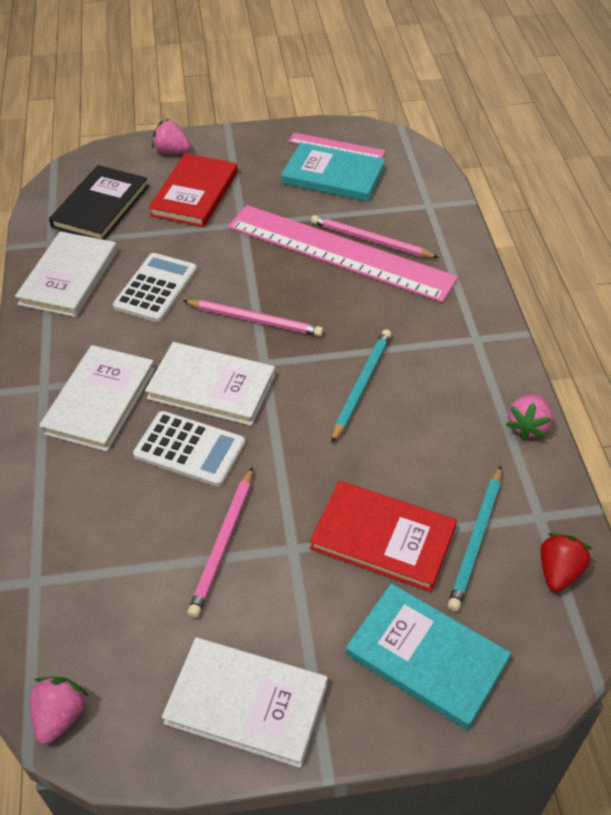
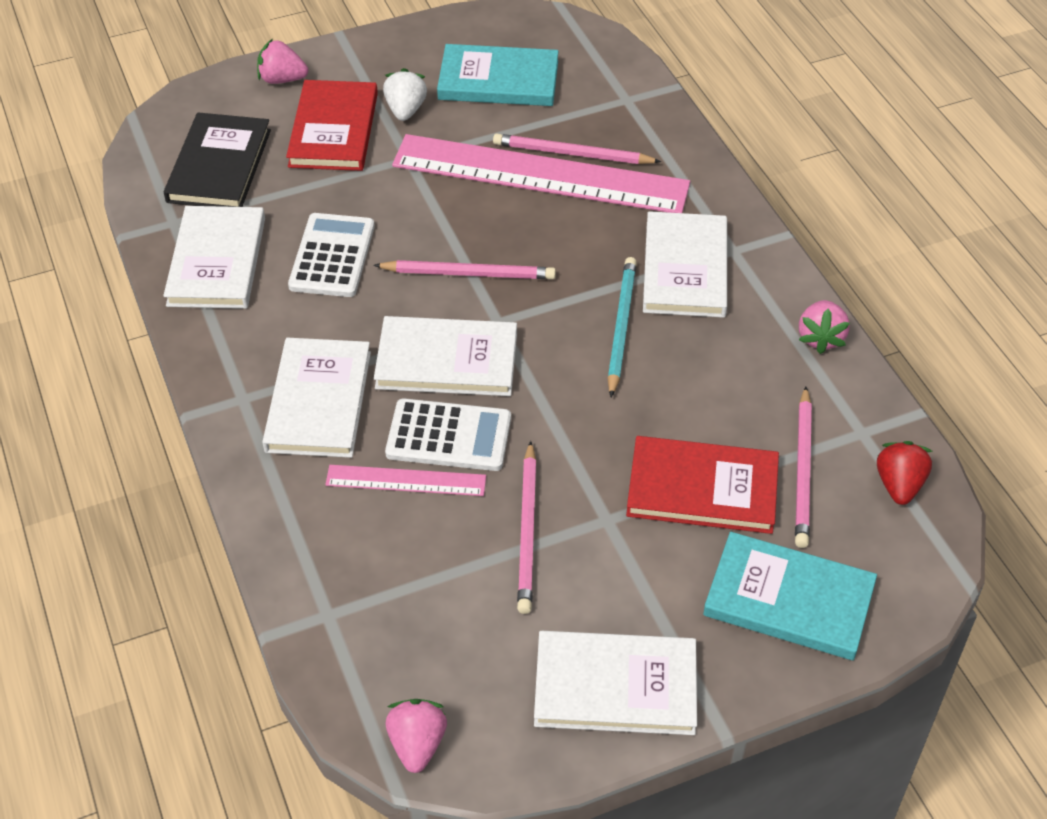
camera: 15 degrees left, 0 degrees up
pink ruler [289,133,386,159] -> pink ruler moved to [325,465,486,496]
turquoise pencil [448,466,502,612] -> pink pencil [795,386,812,548]
none -> white strawberry [383,68,427,121]
none -> white book [643,211,727,318]

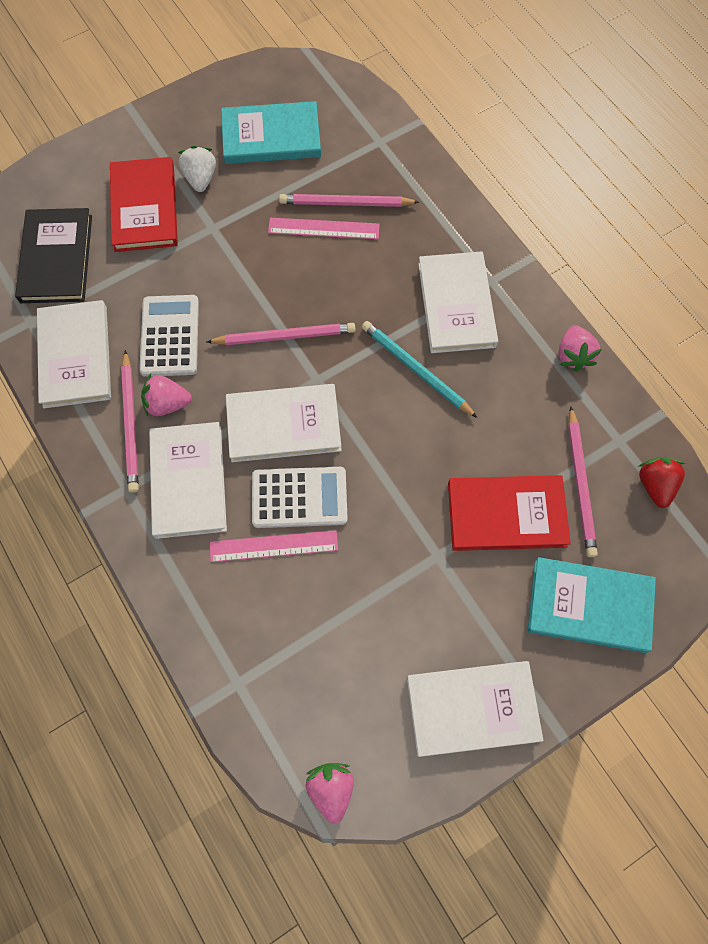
camera: 10 degrees left, 20 degrees up
pink strawberry [257,39,308,84] -> pink strawberry moved to [141,373,192,417]
pink ruler [392,134,690,213] -> pink ruler [268,218,380,239], size x0.45
pink pencil [517,441,537,614] -> pink pencil moved to [121,350,139,493]
turquoise pencil [607,257,637,397] -> turquoise pencil turned 45 degrees counterclockwise [362,321,478,418]

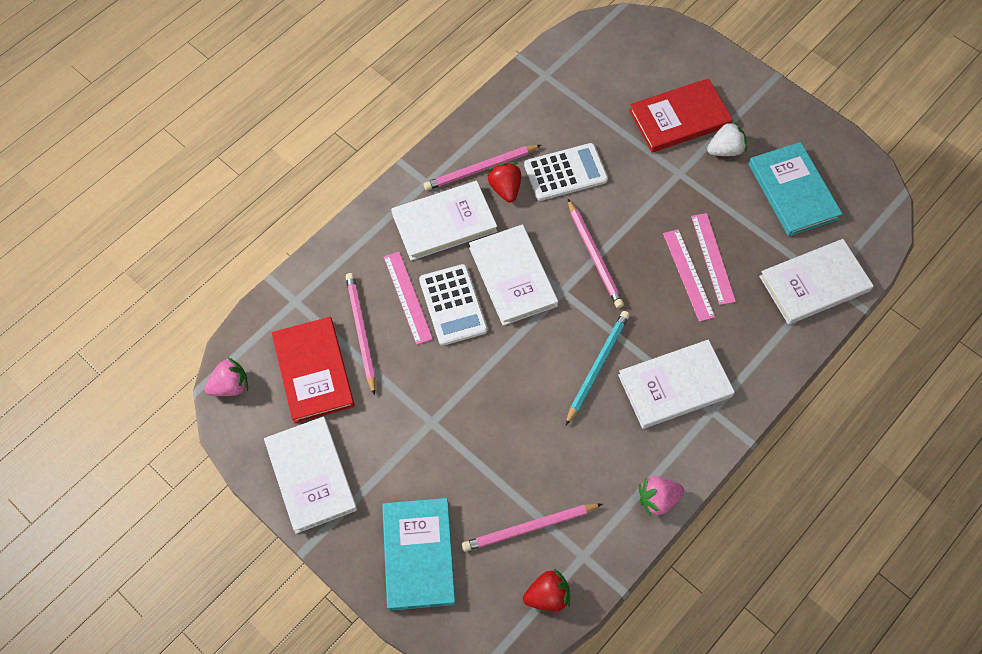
camera: 75 degrees right, 5 degrees down
black book [15,208,92,303] -> none
white book [37,300,111,408] -> white book moved to [759,239,874,325]
pink strawberry [141,373,192,417] -> red strawberry [487,162,521,202]
pink pencil [279,194,419,207] -> pink pencil moved to [346,273,376,396]
red book [448,475,571,551] -> red book moved to [272,317,355,424]
none -> pink ruler [663,229,715,322]

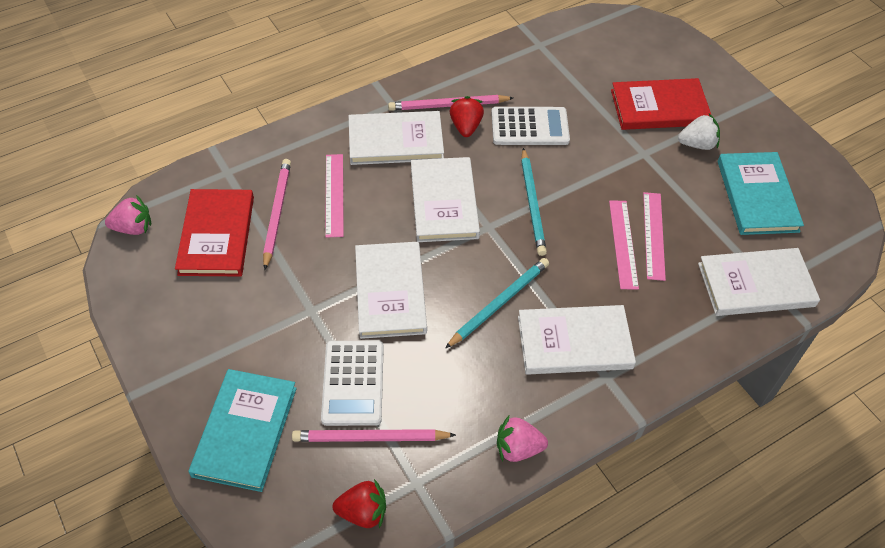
camera: 15 degrees right, 10 degrees down
white book [264,416,357,534] -> white book moved to [355,242,427,339]
white calculator [419,264,488,346] -> white calculator moved to [321,341,384,426]
pink pencil [568,199,624,308] -> turquoise pencil [521,148,547,256]

